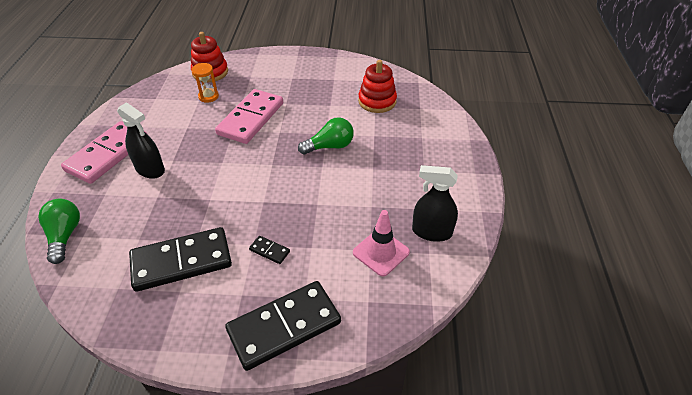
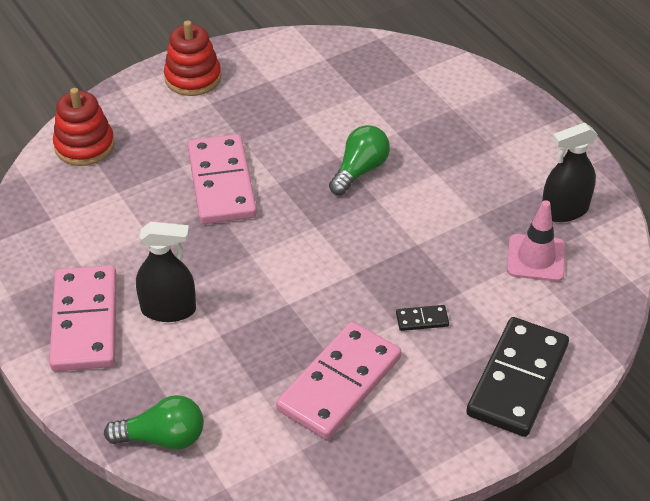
camera: 35 degrees left, 0 degrees up
green light bulb [38,199,80,264] -> green light bulb turned 135 degrees clockwise [104,395,204,450]
black domino [129,227,232,292] -> pink domino [276,322,401,440]
orange hourglass [191,63,219,103] -> none
red stacking toy [358,60,397,113] -> red stacking toy moved to [164,20,221,96]

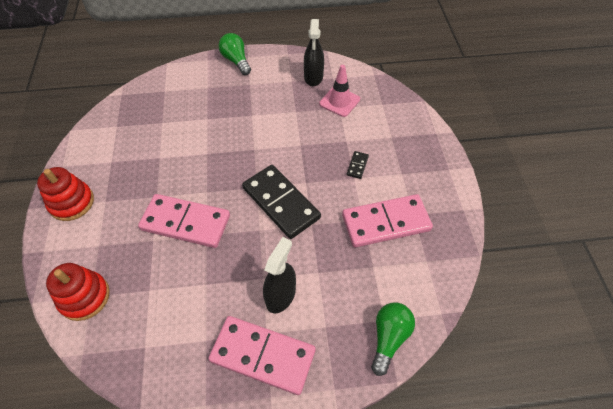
camera: 65 degrees left, 10 degrees up
pink domino [276,322,401,440] -> pink domino turned 75 degrees counterclockwise [342,194,433,247]
green light bulb [329,125,390,195] -> green light bulb moved to [218,33,251,75]
black domino [466,317,569,437] -> black domino moved to [242,165,321,239]

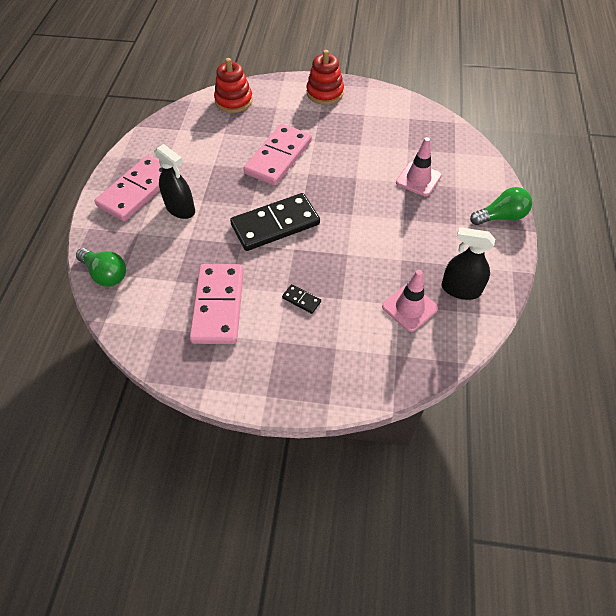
camera: 105 degrees right, 0 degrees up
none -> pink traffic cone [396,137,442,196]

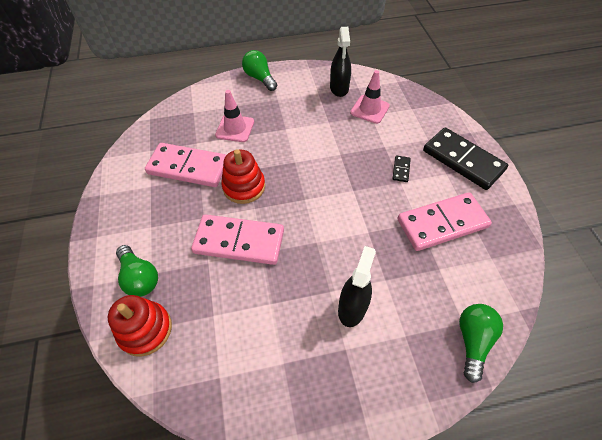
camera: 110 degrees left, 0 degrees up
pink domino [94,155,162,221] -> pink domino moved to [145,143,226,187]
black domino [230,193,320,251] -> black domino moved to [423,127,508,190]
red stacking toy [307,50,344,105] -> red stacking toy moved to [221,149,265,204]
none -> green light bulb [116,245,158,297]

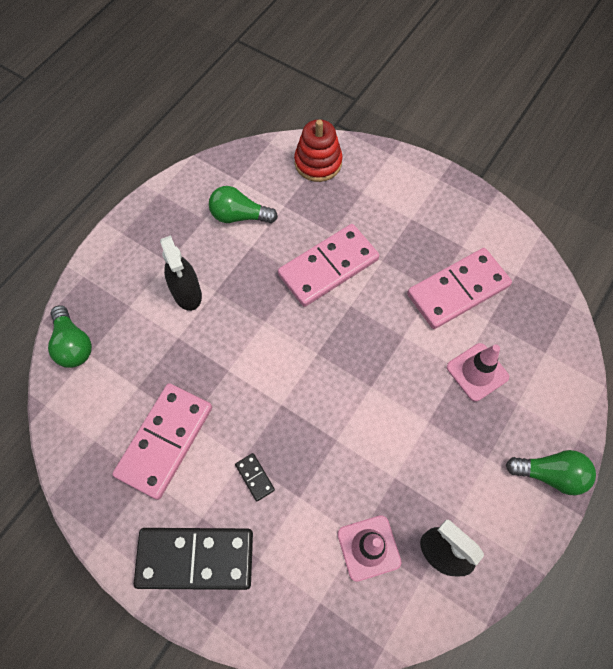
camera: 135 degrees right, 10 degrees up
green light bulb [116,245,158,297] -> green light bulb moved to [209,186,278,223]
red stacking toy [221,149,265,204] -> none

